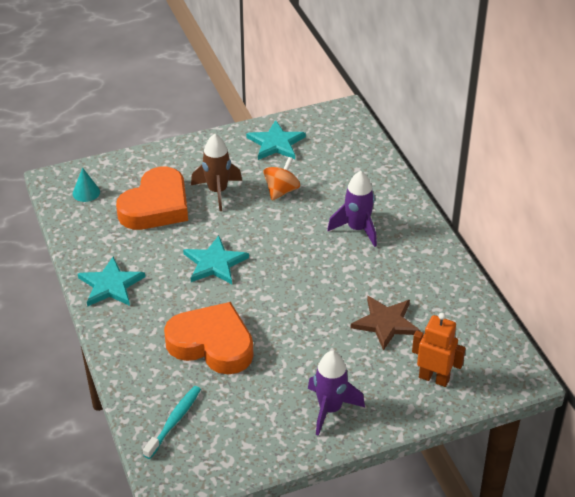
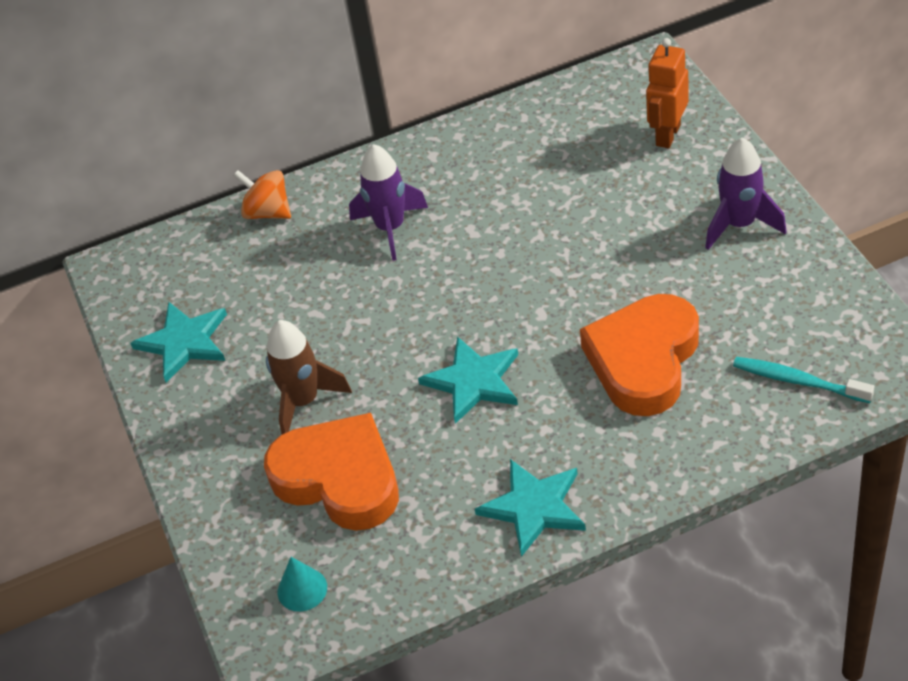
camera: 85 degrees left, 5 degrees up
orange spinning top [263,157,300,201] -> orange spinning top moved to [233,170,291,219]
brown star [350,296,421,351] -> none

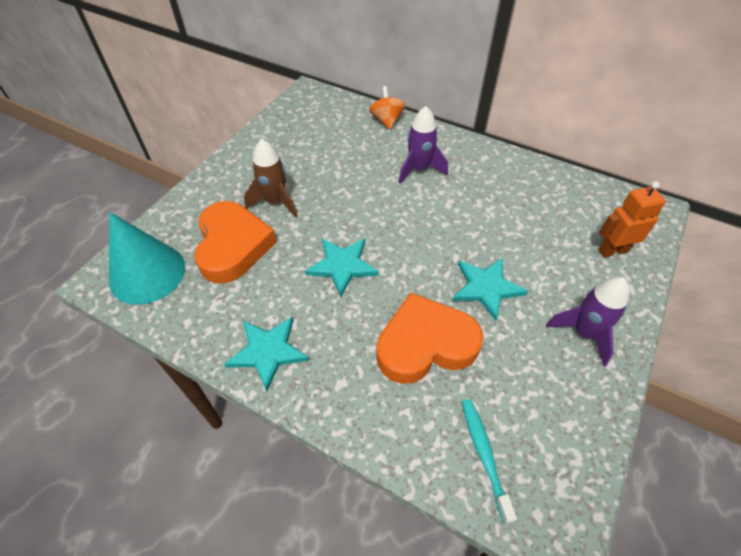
camera: 45 degrees right, 5 degrees up
turquoise star [131,302,227,382] -> turquoise star moved to [452,257,528,321]
turquoise cone [278,557,327,612] -> turquoise cone [109,212,186,305], size x2.30

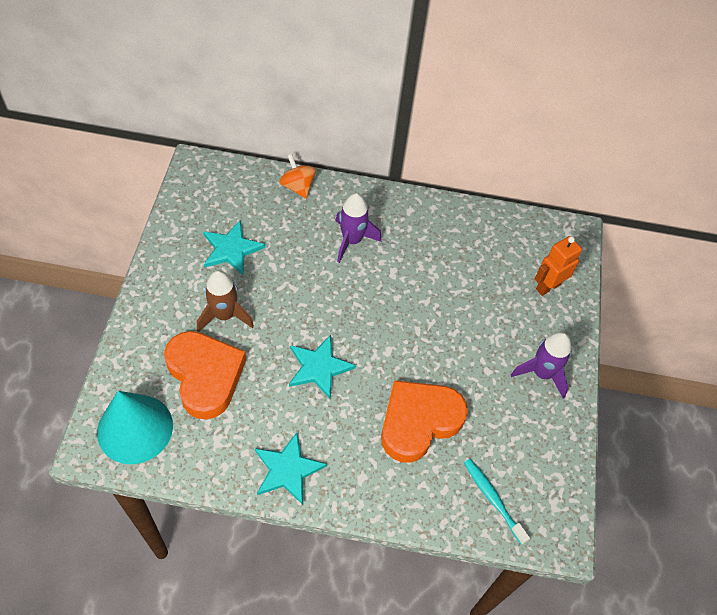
camera: 25 degrees left, 5 degrees up
turquoise star [452,257,528,321] -> turquoise star moved to [203,220,265,275]

